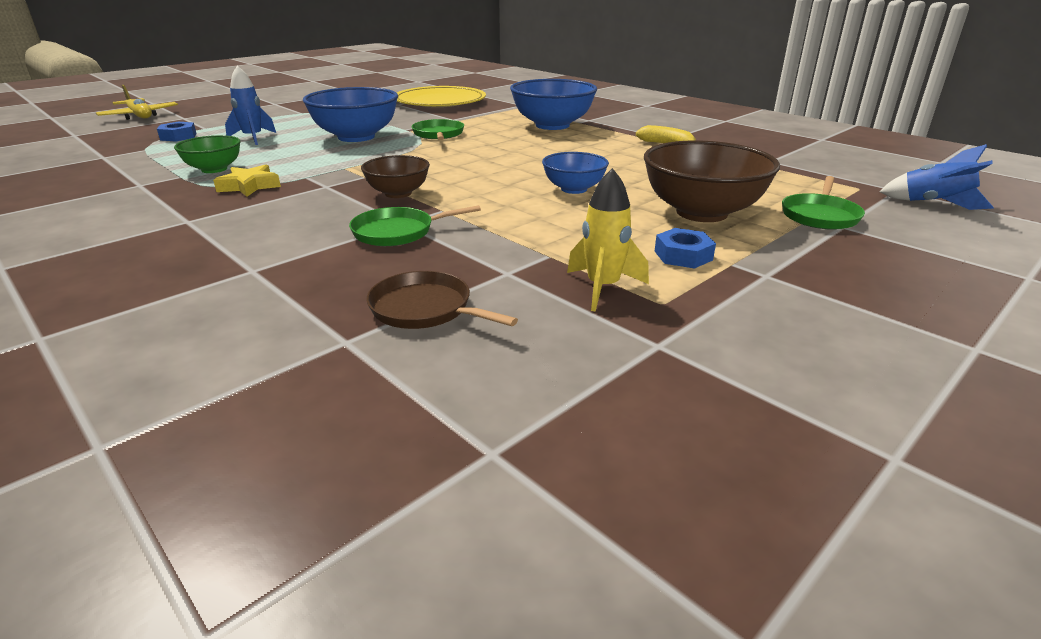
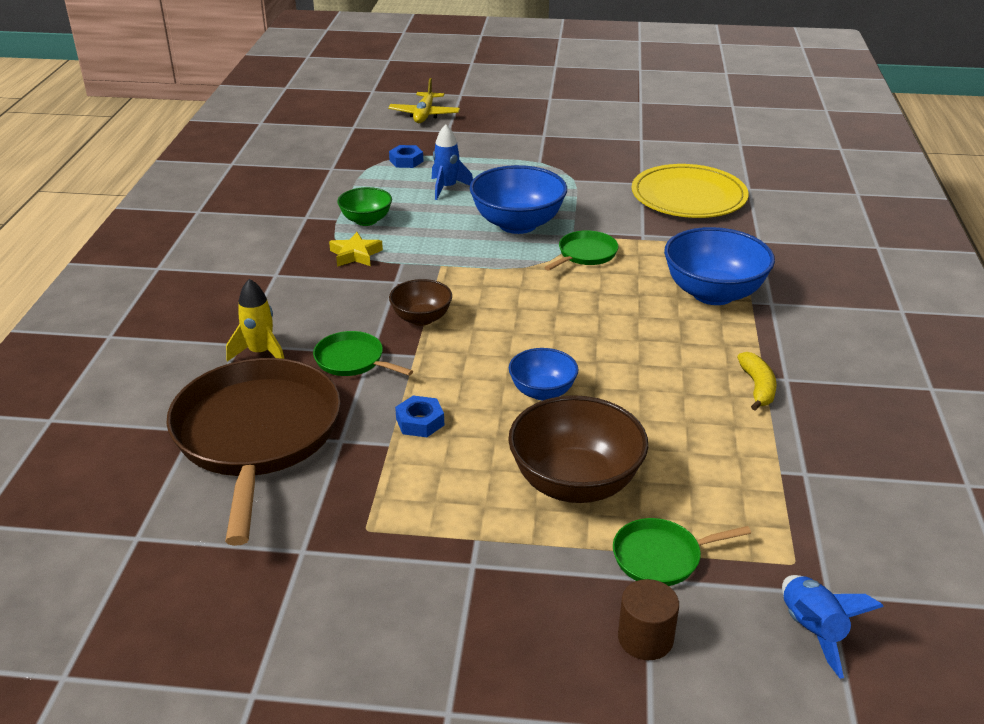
camera: 50 degrees right, 5 degrees up
brown pan [366,271,518,329] -> brown pan [166,358,340,546], size x2.25
yellow rocket [567,168,649,311] -> yellow rocket moved to [226,279,284,362]
blue nut [655,228,716,269] -> blue nut moved to [395,396,444,437]
none -> brown cylinder [618,579,679,660]

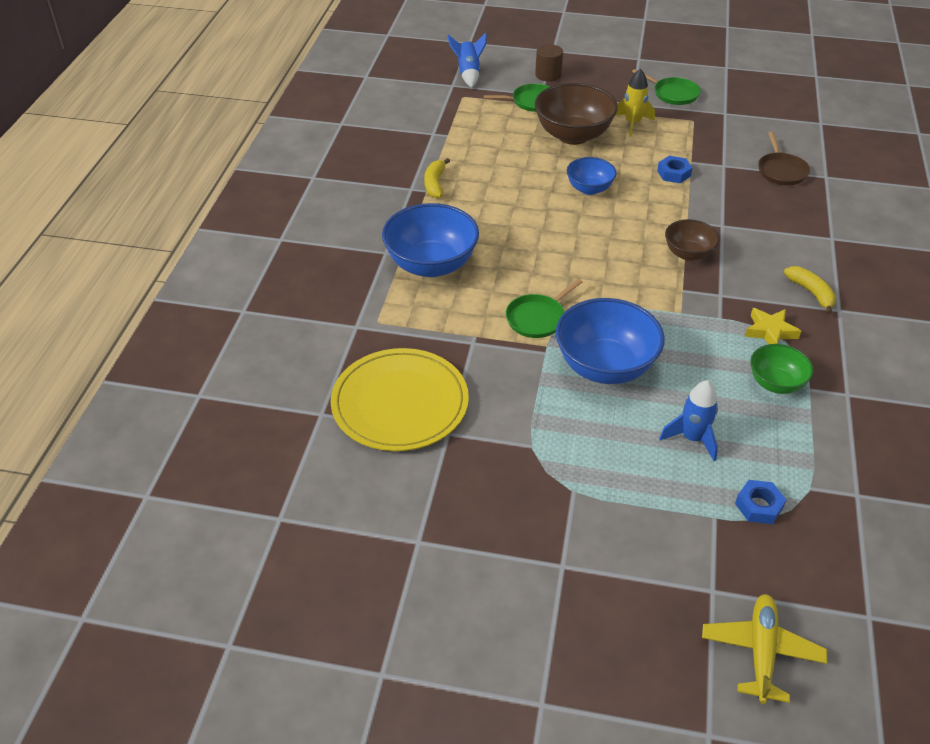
camera: 175 degrees left, 10 degrees up
brown pan [166,358,340,546] -> brown pan [758,132,810,185], size x0.45
yellow rocket [226,279,284,362] -> yellow rocket moved to [616,69,655,137]
green pan [313,331,413,376] -> green pan moved to [632,69,701,105]
none -> yellow banana [784,266,836,315]

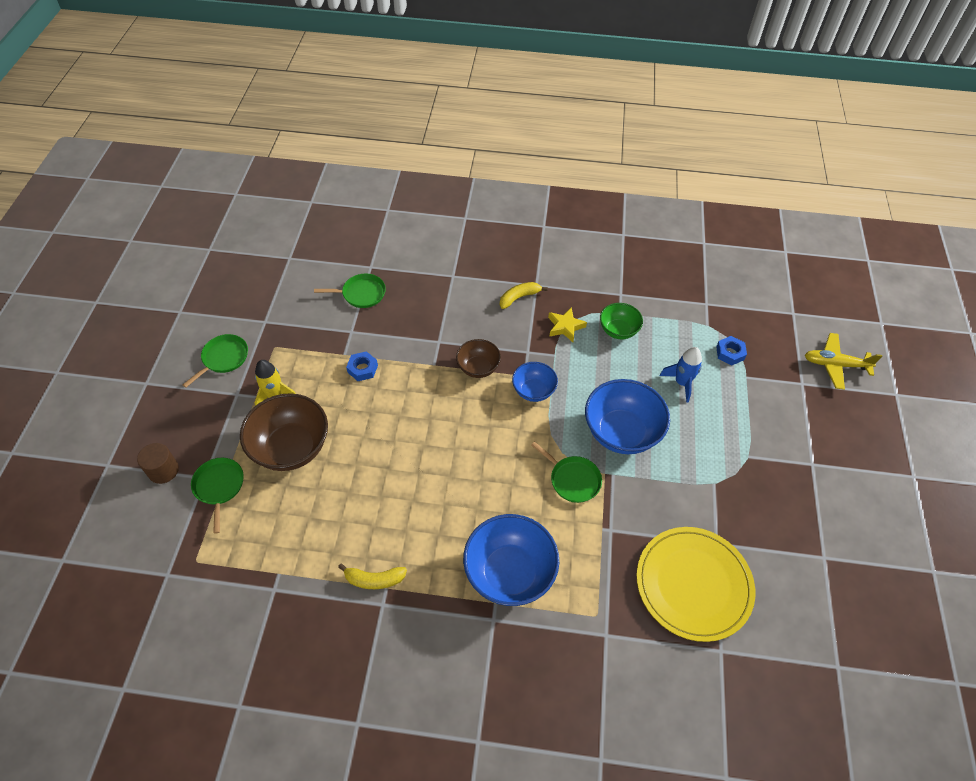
camera: 95 degrees left, 10 degrees up
blue rocket [447,33,487,87] -> none
blue bowl [567,157,617,195] -> blue bowl moved to [512,362,558,402]
brown pan [758,132,810,185] -> green pan [314,274,386,308]

